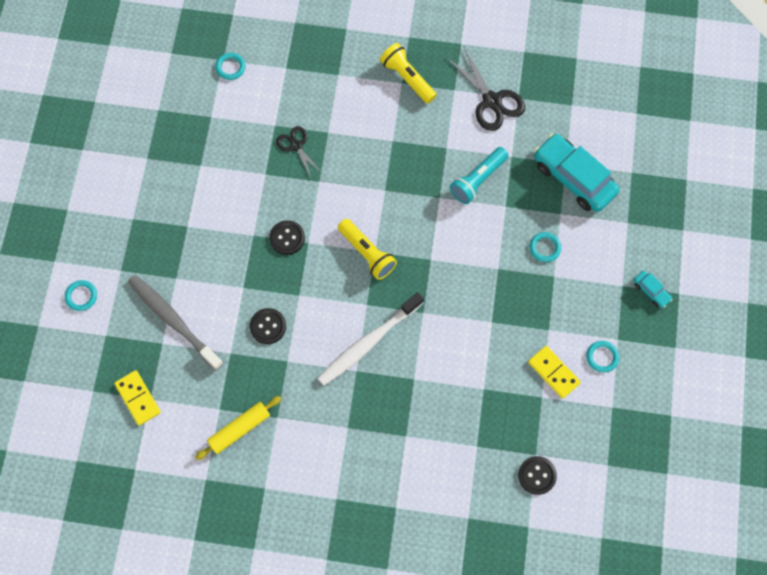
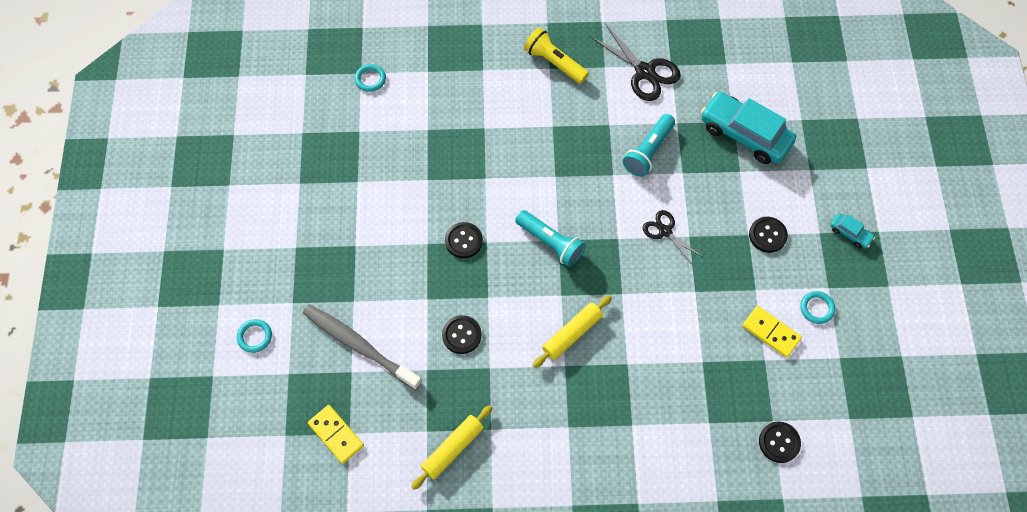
camera: 10 degrees left, 5 degrees down
black scissors [276,126,323,180] -> black scissors moved to [643,210,703,264]
white toothbrush [317,292,424,386] -> yellow rolling pin [533,295,612,368]
yellow flashlight [338,219,397,280] -> turquoise flashlight [515,210,585,267]
turquoise ring [530,232,561,262] -> none
none -> black button [749,217,788,253]

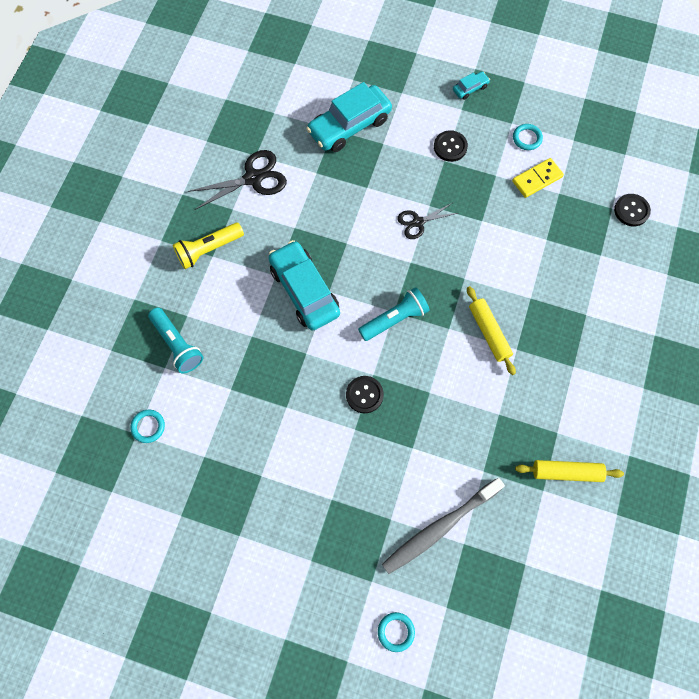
camera: 70 degrees left, 5 degrees up
yellow domino [308,405,364,464] -> none
yellow rolling pin [411,405,492,490] -> yellow rolling pin turned 60 degrees counterclockwise [515,460,624,482]
black button [442,315,481,354] -> none
turquoise flashlight [623,114,675,177] -> turquoise flashlight moved to [148,308,203,373]
none -> turquoise car [269,240,340,330]

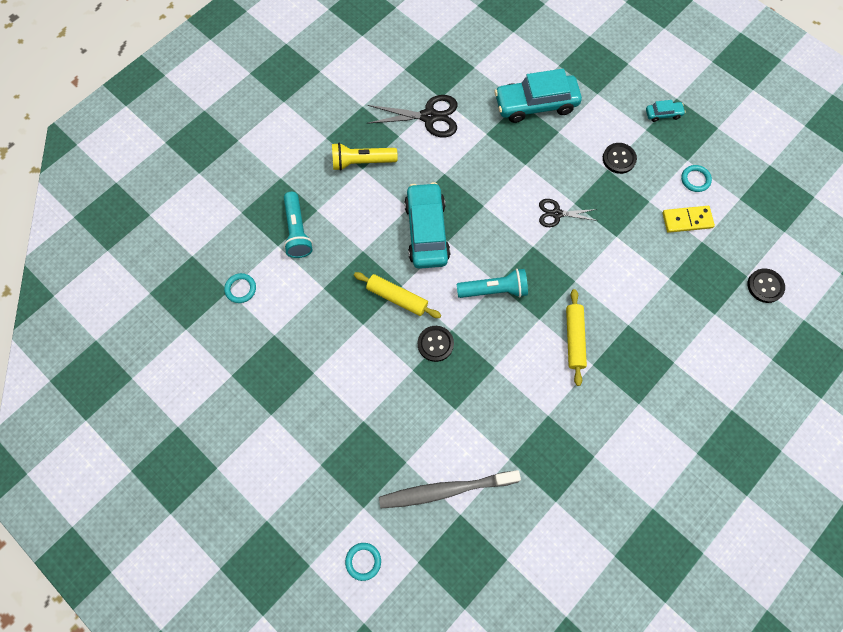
camera: 25 degrees right, 0 degrees up
yellow rolling pin [515,460,624,482] -> yellow rolling pin moved to [354,272,441,318]

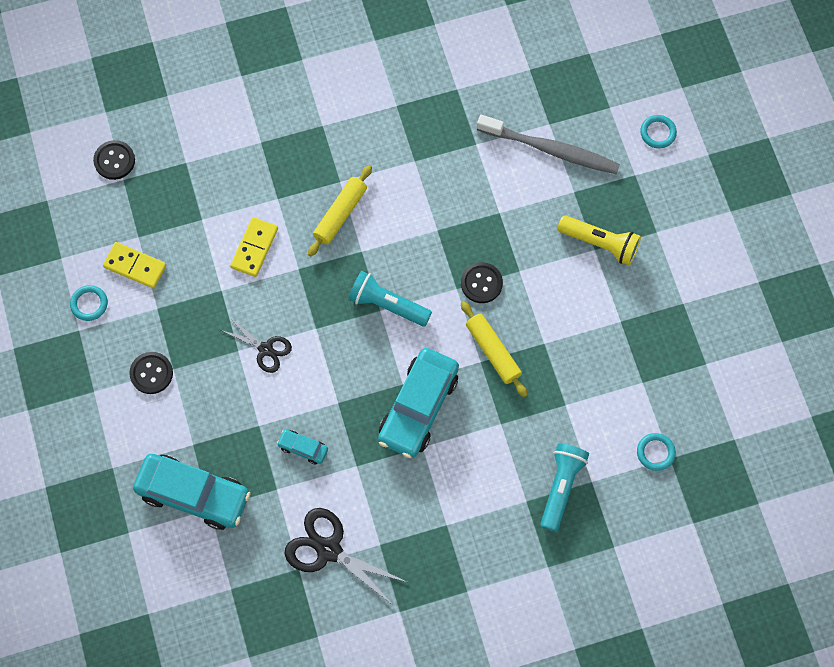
camera: 150 degrees left, 0 degrees up
yellow flashlight [332,143,398,171] -> yellow flashlight moved to [557,215,641,265]
turquoise car [646,100,685,122] -> turquoise car moved to [277,430,328,464]
none -> yellow domino [230,217,278,277]

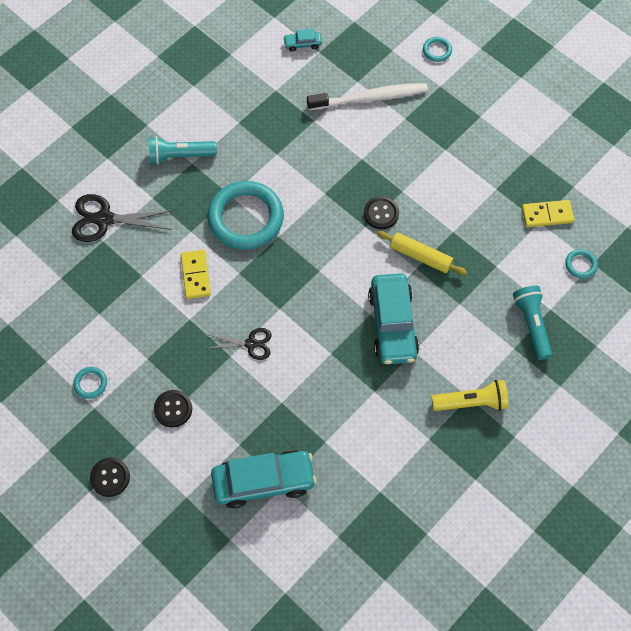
camera: 30 degrees left, 5 degrees down
black button [93,140,135,180] -> black button moved to [90,458,130,497]
yellow domino [103,242,166,289] -> yellow domino moved to [522,200,574,227]
turquoise car [277,430,328,464] -> turquoise car moved to [283,29,322,52]
black scissors [284,508,409,606] -> black scissors moved to [72,194,173,242]
yellow rolling pin [308,165,372,257] -> turquoise ring [208,181,284,250]
turquoise flashlight [348,271,432,326] -> turquoise flashlight moved to [149,136,217,165]
grey toothbrush [477,115,620,174] -> white toothbrush [307,83,428,110]
yellow flashlight [557,215,641,265] -> yellow flashlight moved to [431,380,508,411]

